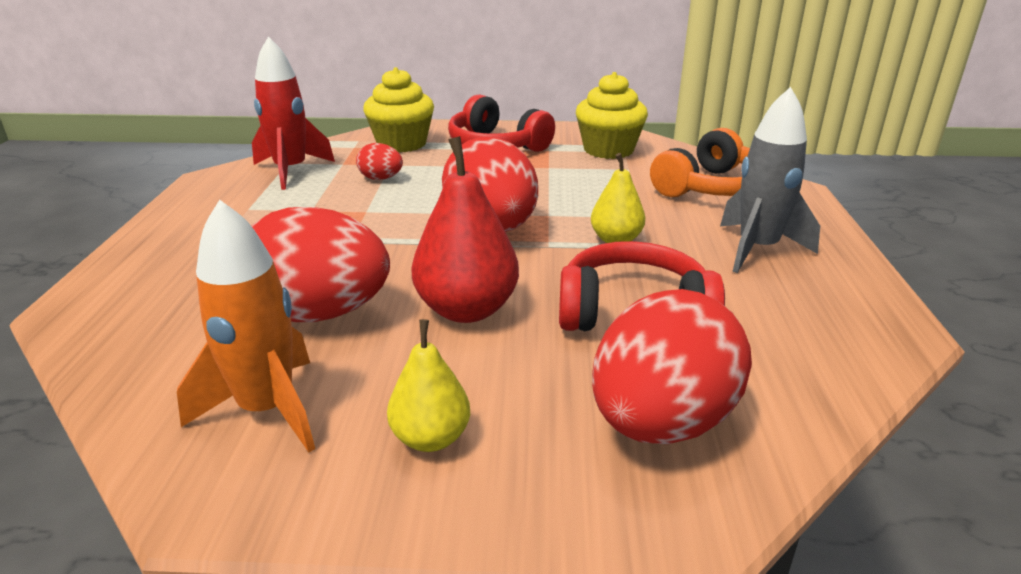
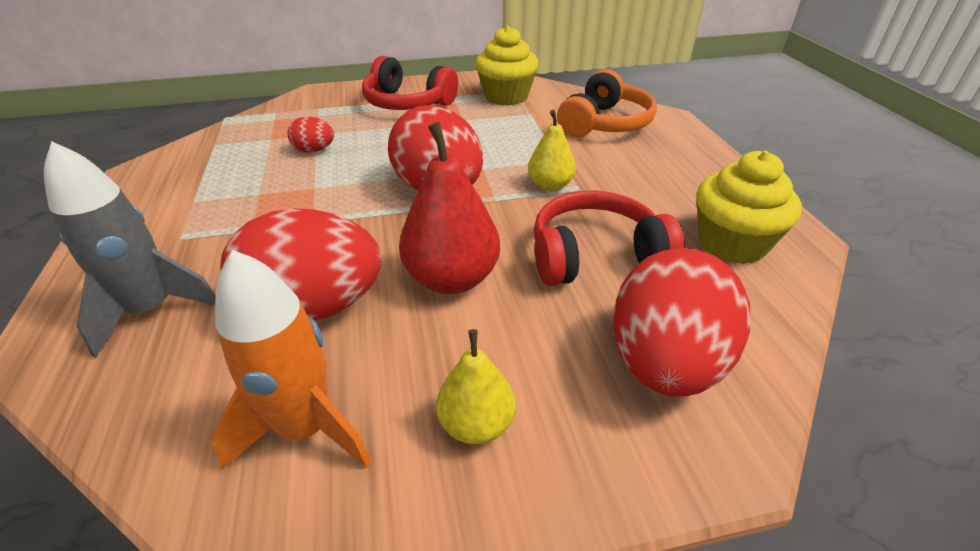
camera: 15 degrees left, 10 degrees up
red rocket [252,36,335,190] -> none
yellow cupcake [363,67,434,152] -> yellow cupcake moved to [696,151,802,264]
grey rocket [720,87,820,273] -> grey rocket moved to [44,141,216,358]

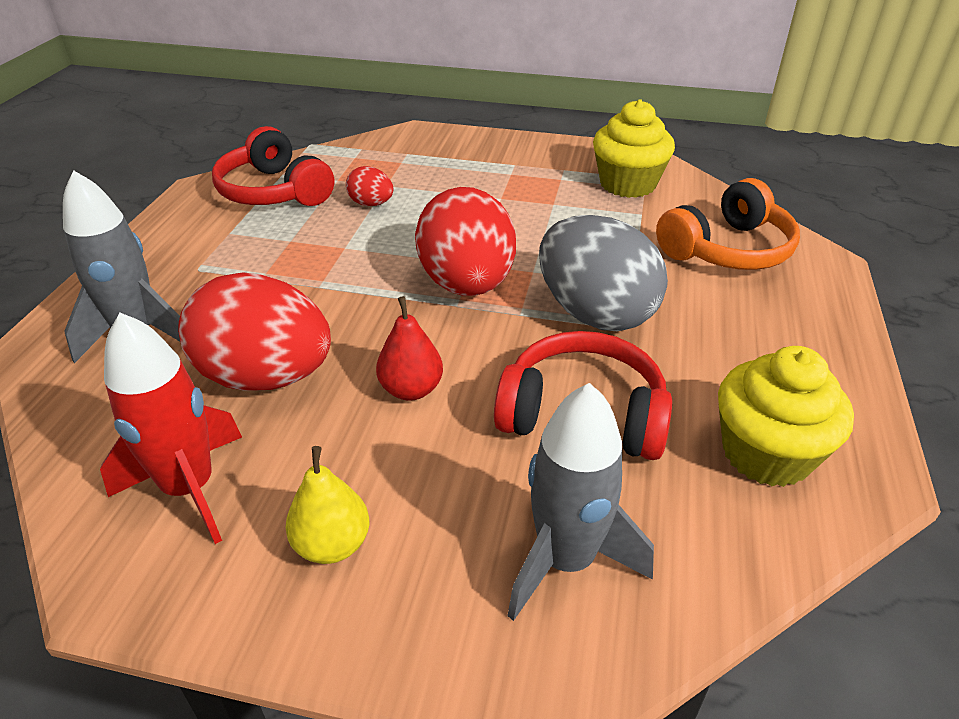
camera: 25 degrees right, 0 degrees up
orange rocket [211,250,372,470] -> red rocket [100,313,242,544]
red headphones [362,56,458,110] -> red headphones moved to [212,126,334,206]
red pear [399,122,500,294] -> red pear [376,296,443,401], size x0.61
yellow pear [528,109,576,191] -> grey egg [539,215,668,331]
red egg [613,248,750,396] -> grey rocket [508,383,654,621]

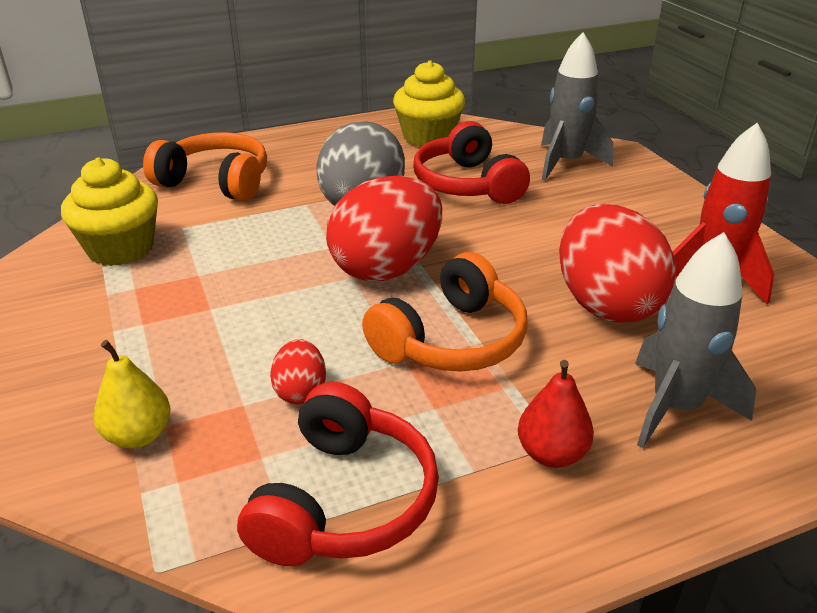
camera: 125 degrees left, 5 degrees down
yellow pear [286,446,369,564] -> yellow pear moved to [94,340,170,448]
red pear [376,296,443,401] -> red pear moved to [518,360,594,468]
none -> orange headphones [362,252,528,371]

